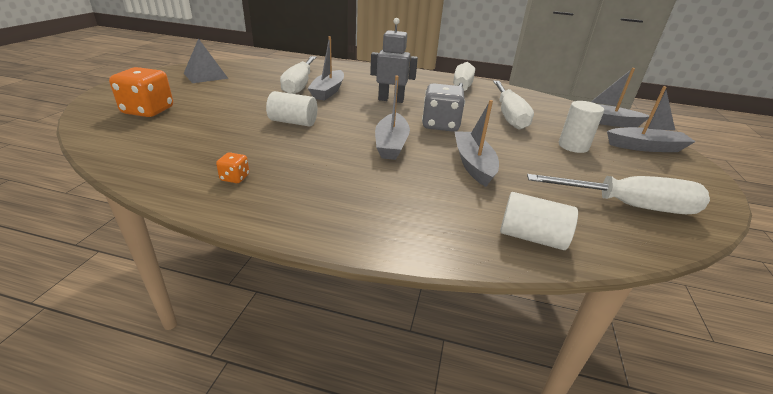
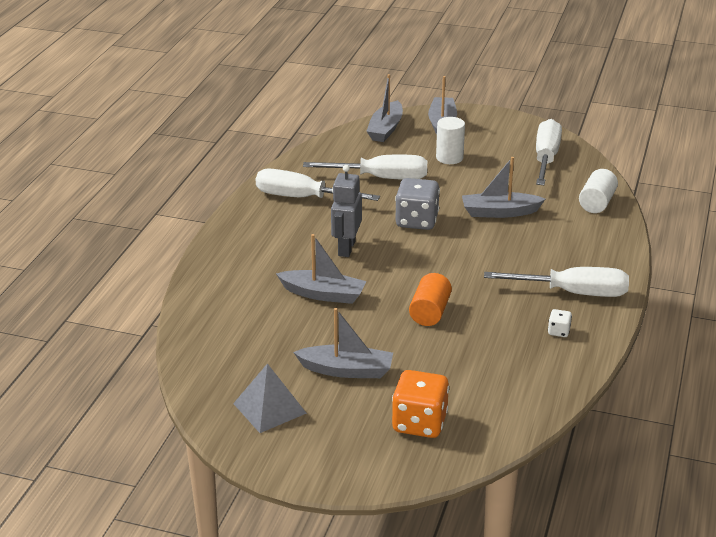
camera: 85 degrees left, 0 degrees up
orange dice [216,152,249,183] -> white dice [548,309,572,337]
white cylinder [266,91,317,126] -> orange cylinder [409,273,452,326]
white screwdriver [280,56,316,94] -> white screwdriver moved to [484,267,629,297]
grey boat [375,76,410,160] -> grey boat moved to [293,308,393,378]

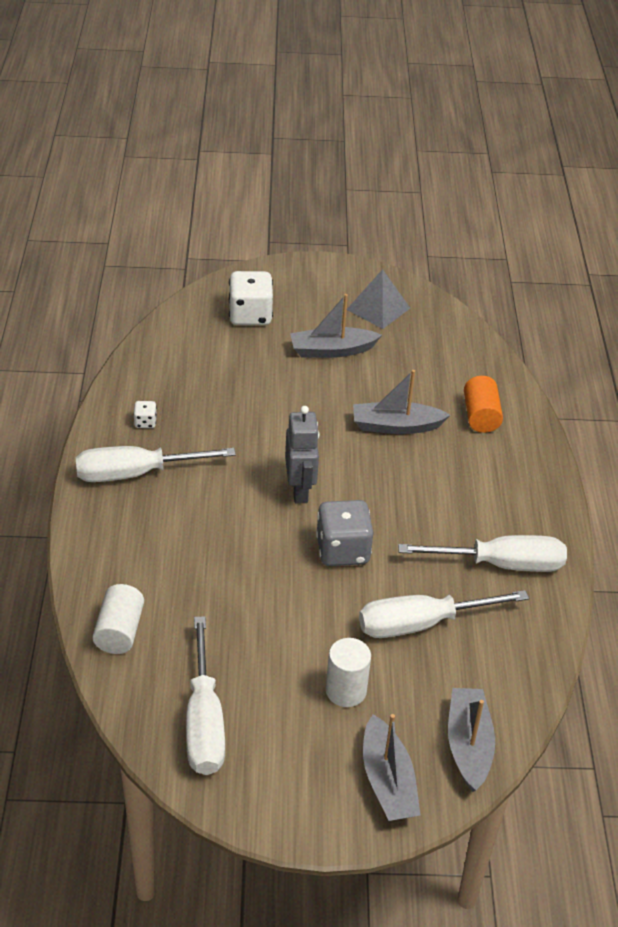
camera: 160 degrees right, 10 degrees up
grey robot [331,165,362,257] -> grey robot moved to [285,406,319,504]
orange dice [392,370,449,438] -> white dice [229,271,273,325]
orange cylinder [409,273,452,326] -> orange cylinder moved to [464,376,503,433]
grey boat [462,157,545,218] -> none

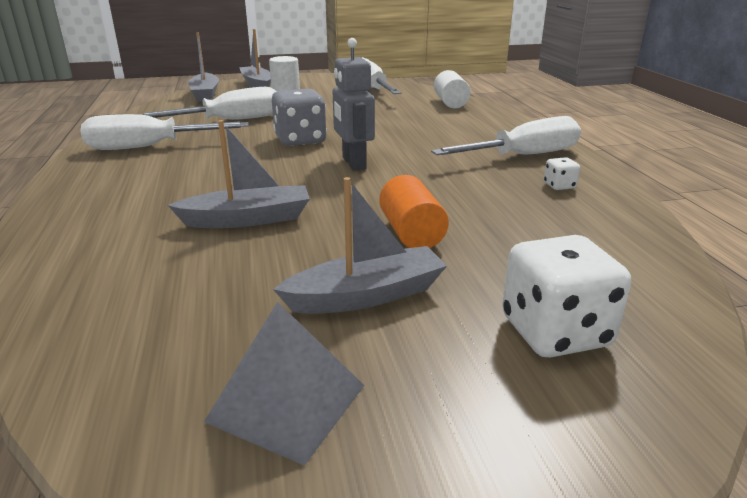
camera: 170 degrees right, 15 degrees down
orange cylinder [464,376,503,433] -> orange cylinder moved to [379,175,449,248]

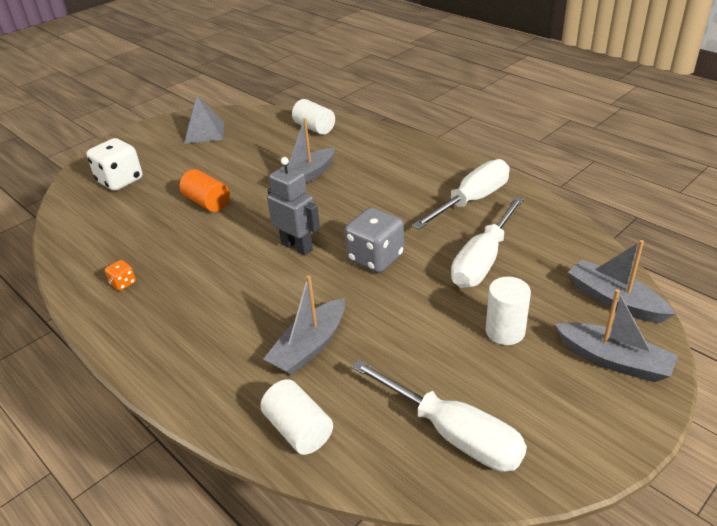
camera: 150 degrees right, 10 degrees up
grey boat [273,177,447,314] -> grey boat moved to [263,275,345,375]
white screwdriver [431,116,581,155] -> none
white dice [544,157,580,190] -> orange dice [105,260,136,291]
none -> white cylinder [292,99,335,135]

